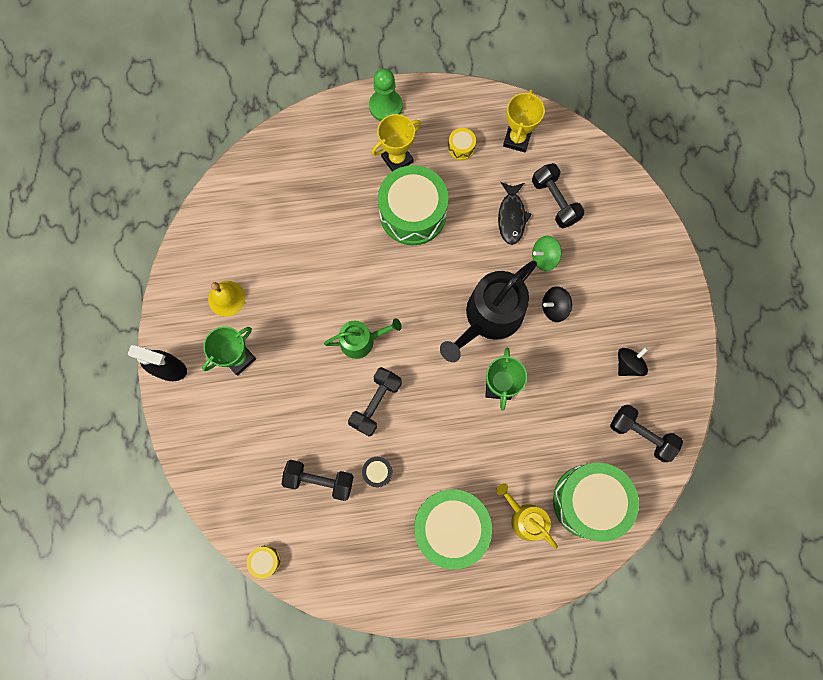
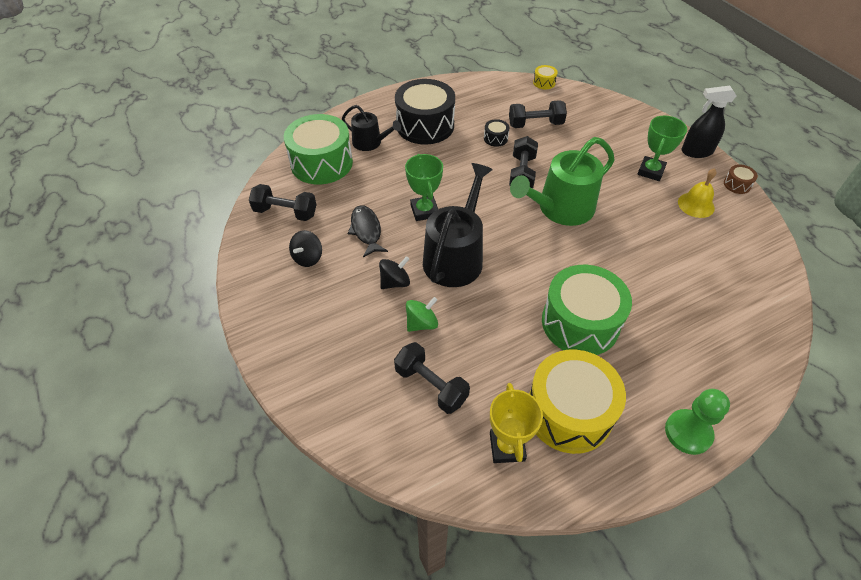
camera: 160 degrees right, 25 degrees down
green watering can [324,318,402,359] -> green watering can [510,137,615,226], size x1.74
yellow trophy [372,114,421,172] -> none
green drum [414,490,492,570] -> black drum [395,79,455,145]
yellow drum [448,128,476,160] -> yellow drum [529,350,626,454], size x2.45
yellow watering can [496,483,558,549] -> black watering can [342,105,401,151]
black fish [498,182,532,245] -> black fish moved to [348,205,388,258]
none -> brown drum [724,164,758,194]

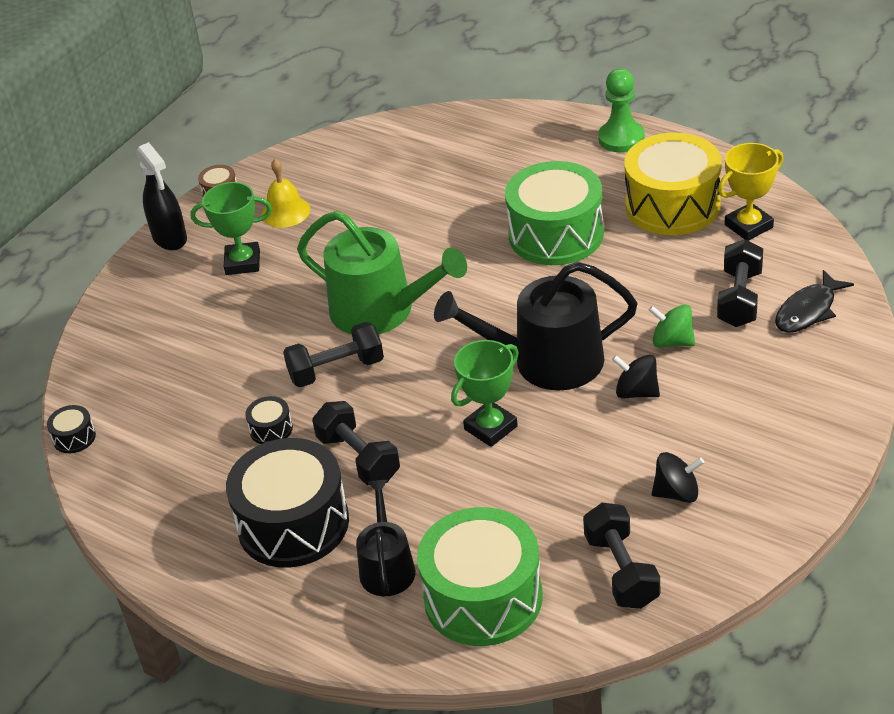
camera: 115 degrees left, 10 degrees down
black fish [348,205,388,258] -> black fish moved to [775,270,854,333]
black dumbbell [509,100,567,128] -> black dumbbell moved to [312,401,400,485]
yellow drum [533,65,558,89] -> black drum [47,405,96,453]

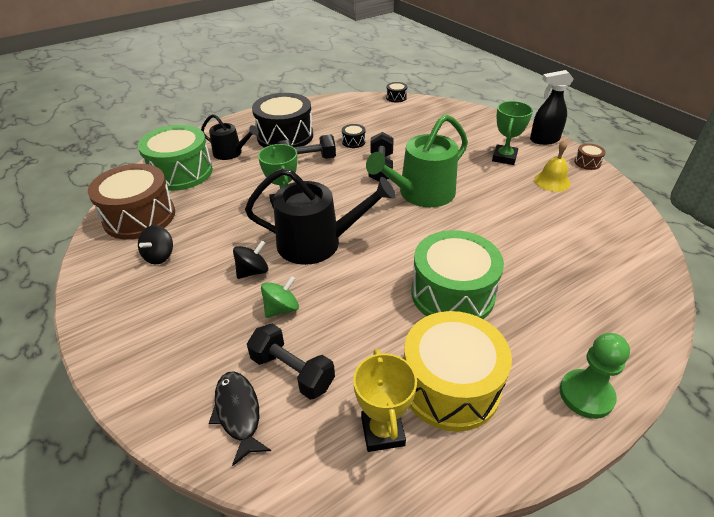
camera: 110 degrees right, 0 degrees up
black watering can [434,262,638,391] -> black watering can turned 75 degrees clockwise [245,168,396,265]
black dumbbell [583,503,660,609] -> brown drum [88,164,175,240]

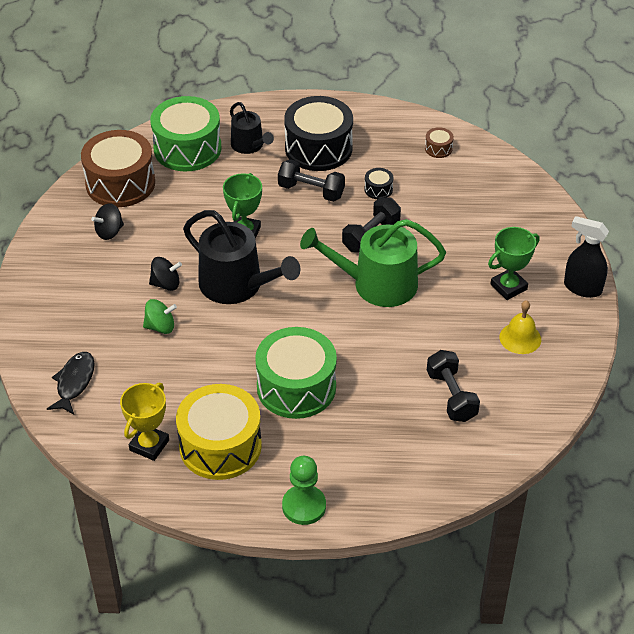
camera: 35 degrees right, 5 degrees up
black dumbbell [247,324,335,400] -> black dumbbell moved to [427,350,480,422]
black drum [386,82,407,103] -> none
brown drum [574,143,606,170] -> brown drum moved to [425,127,454,158]

